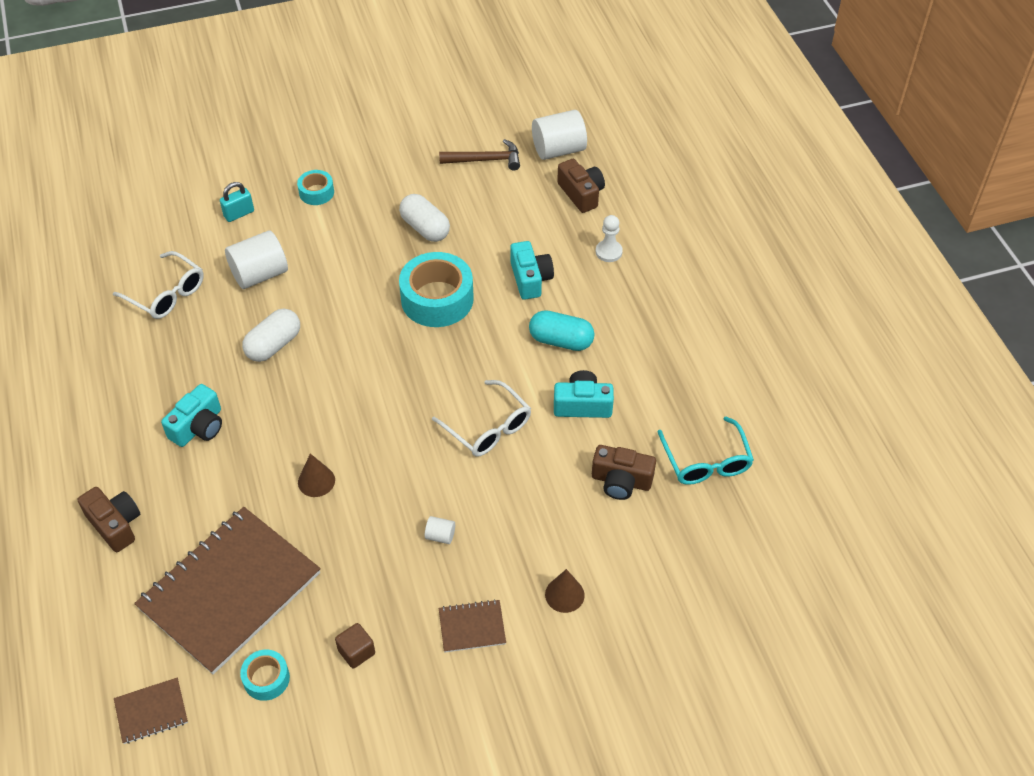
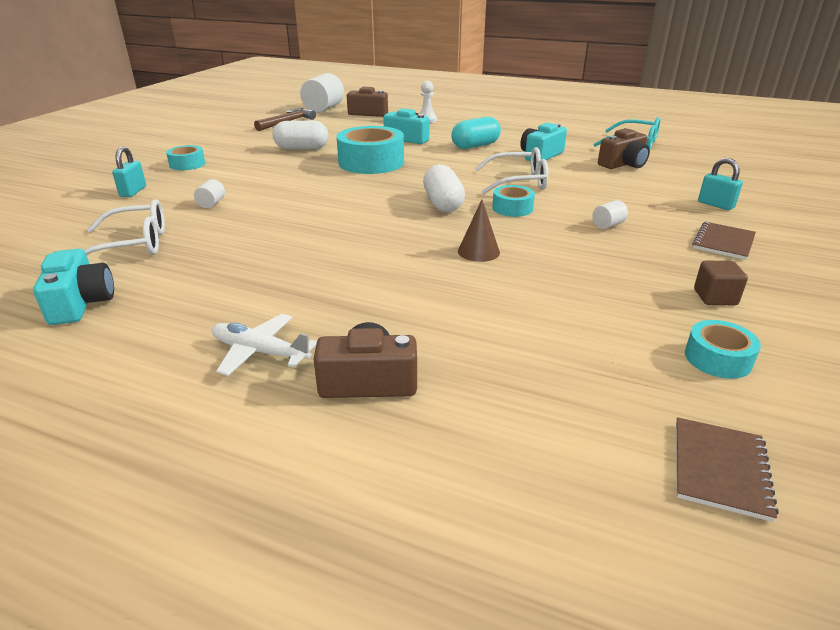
camera: 50 degrees left, 20 degrees down
brown notebook [134,507,321,674] -> none
turquoise camera [161,384,222,447] -> turquoise camera moved to [33,249,114,325]
white cylinder [225,230,288,289] -> white cylinder [194,179,225,208], size x0.46
white capsule [242,309,300,362] -> white capsule moved to [423,164,465,212]
brown cone [545,569,585,613] -> turquoise padlock [698,158,743,210]
none -> white plane [212,314,317,376]
none -> turquoise tape [492,185,535,217]

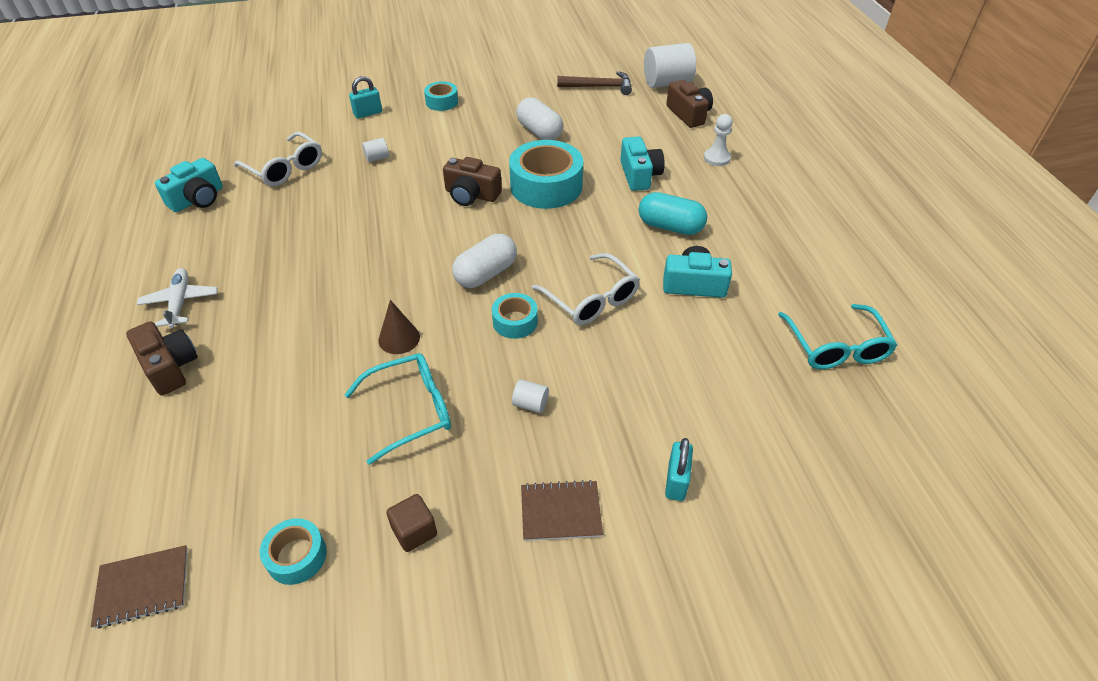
camera: 55 degrees right, 15 degrees up
brown camera [598,128,650,169] -> brown camera moved to [443,157,502,206]
none -> turquoise glasses [344,353,451,465]

